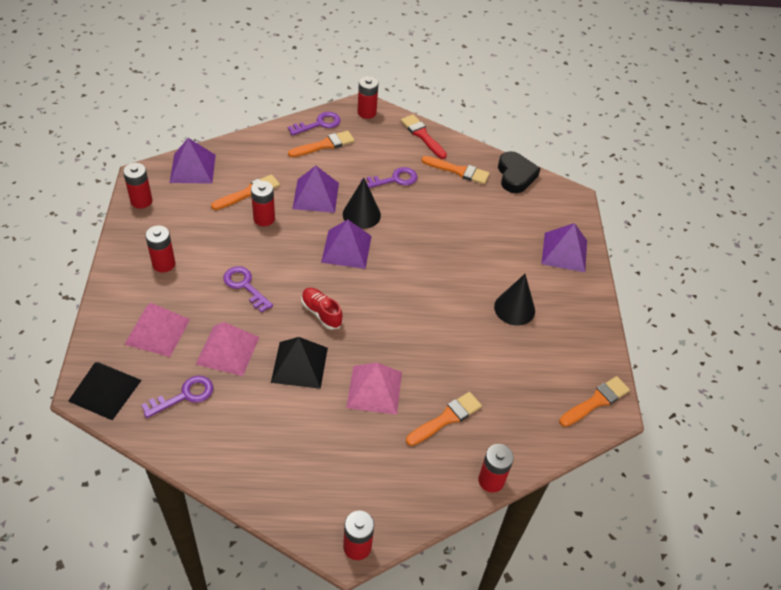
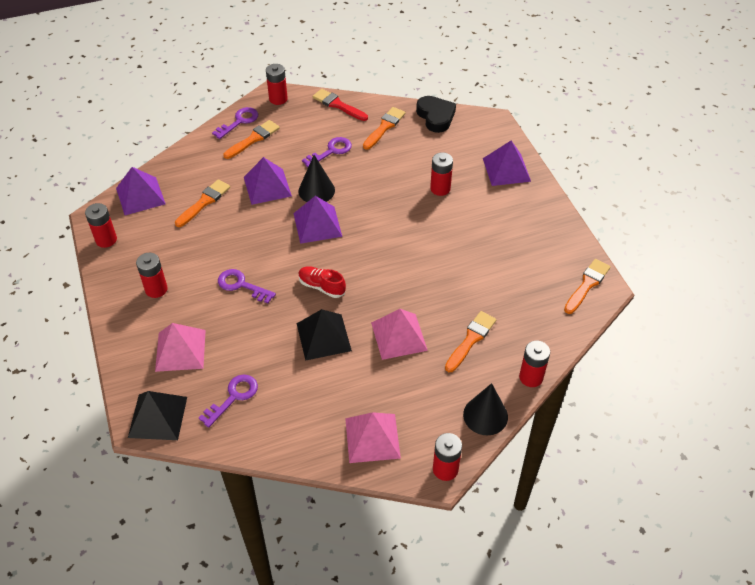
camera: 15 degrees left, 0 degrees up
pink pyramid [196,322,259,376] -> pink pyramid moved to [345,412,401,463]
red battery [251,181,275,226] -> red battery moved to [430,152,453,196]
orange brush [421,156,490,184] -> orange brush turned 60 degrees counterclockwise [363,107,406,150]
black cone [494,274,535,326] -> black cone moved to [463,383,508,435]

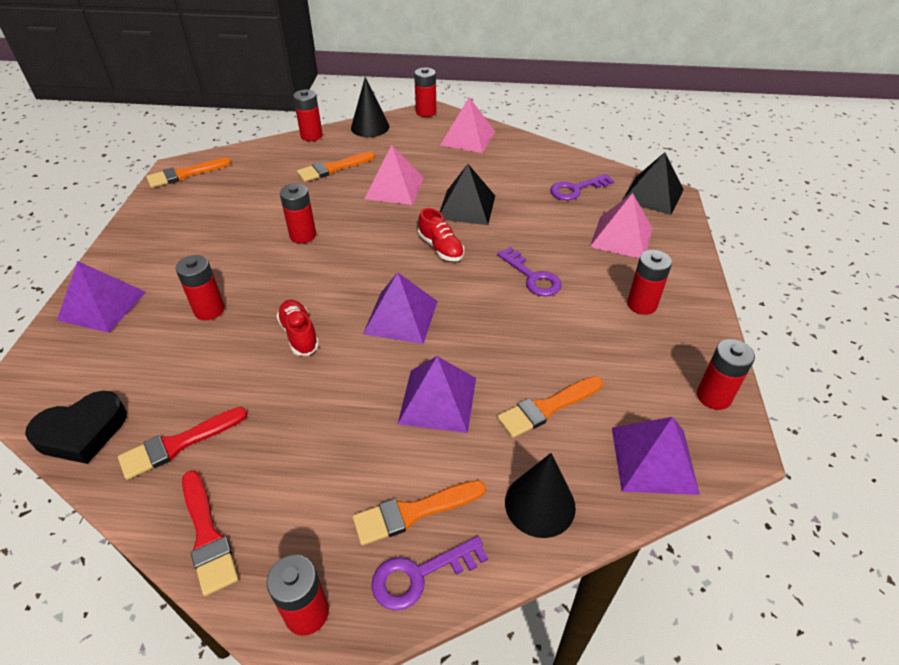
camera: 155 degrees left, 5 degrees down
black cone [298,155,335,202] -> black cone moved to [505,453,576,538]
purple key [302,137,352,167] -> none
orange brush [363,107,406,150] -> red brush [118,407,248,480]
black heart [416,96,456,133] -> black heart turned 120 degrees counterclockwise [25,391,127,464]
none -> red shoe [276,300,319,356]
none -> red battery [280,183,316,243]

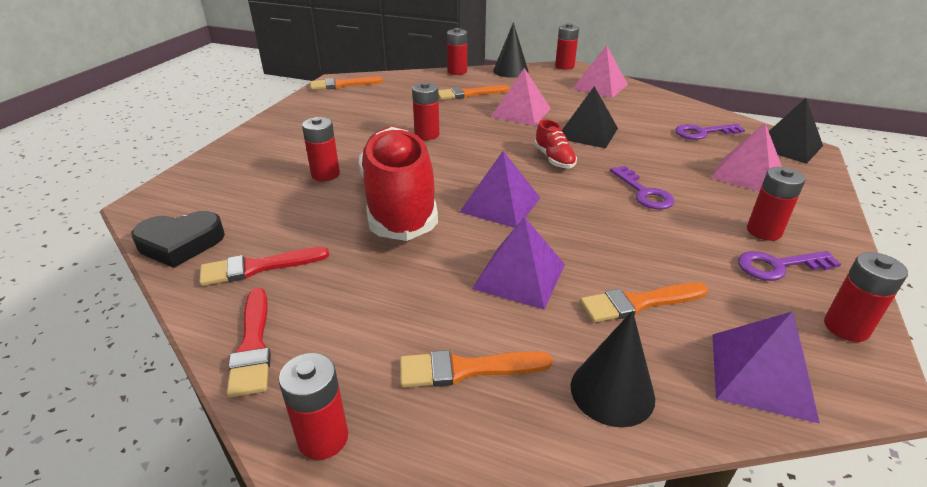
camera: 15 degrees right, 10 degrees down
purple pyramid [57,261,146,333] -> none
red shoe [276,300,319,356] -> red shoe [359,127,438,241], size x2.39
purple key [371,536,488,611] -> purple key moved to [738,251,841,281]

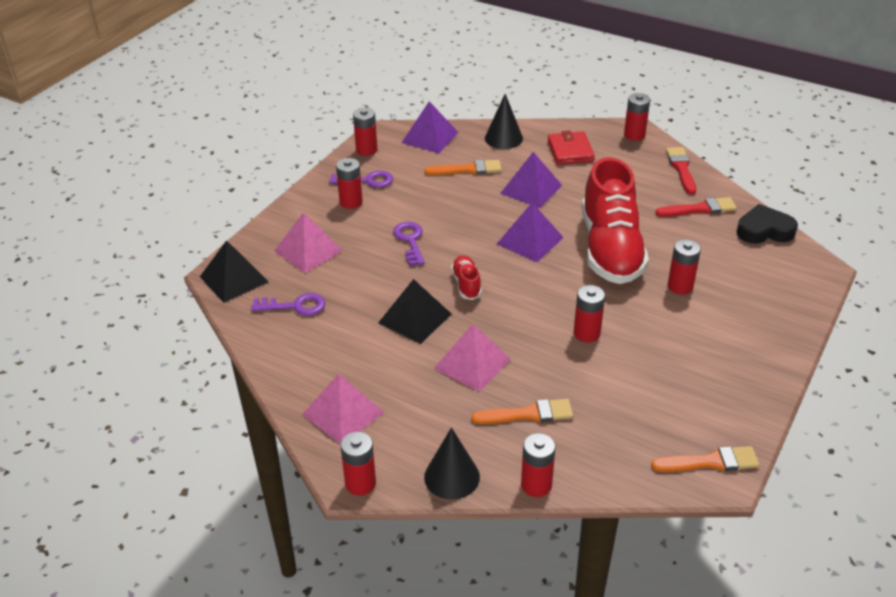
camera: 170 degrees left, 5 degrees up
orange brush [400,350,552,388] -> red wallet [548,130,595,165]

